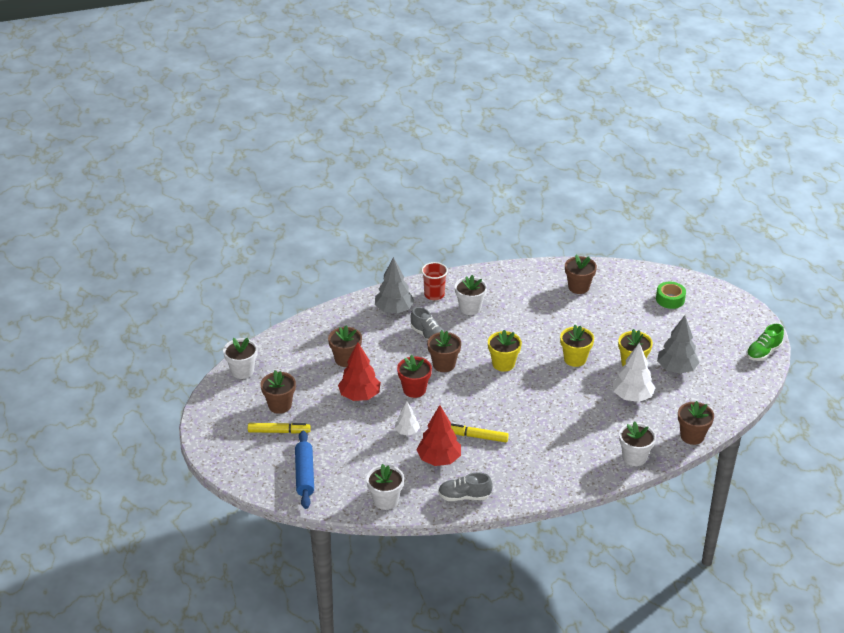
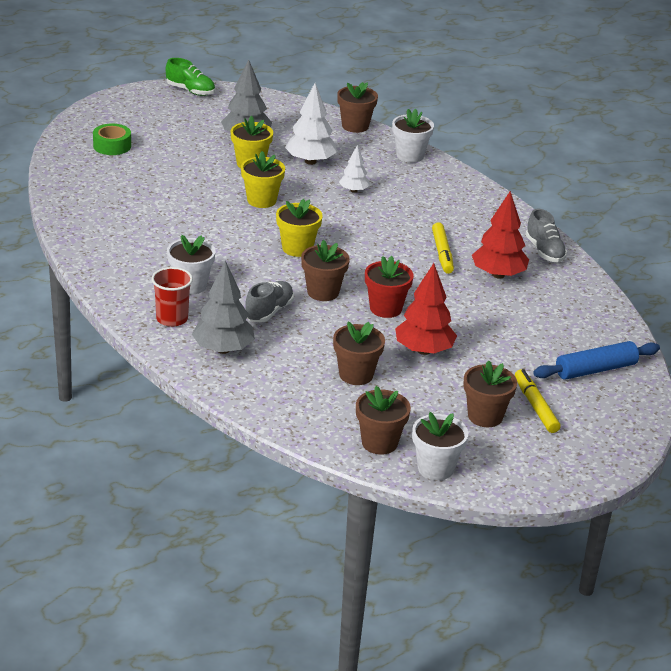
camera: 110 degrees left, 5 degrees down
white flower pot [366,464,404,510] -> none
white tree [395,401,420,436] -> white tree moved to [339,145,370,193]
brown flower pot [565,254,597,294] -> brown flower pot moved to [356,386,411,455]

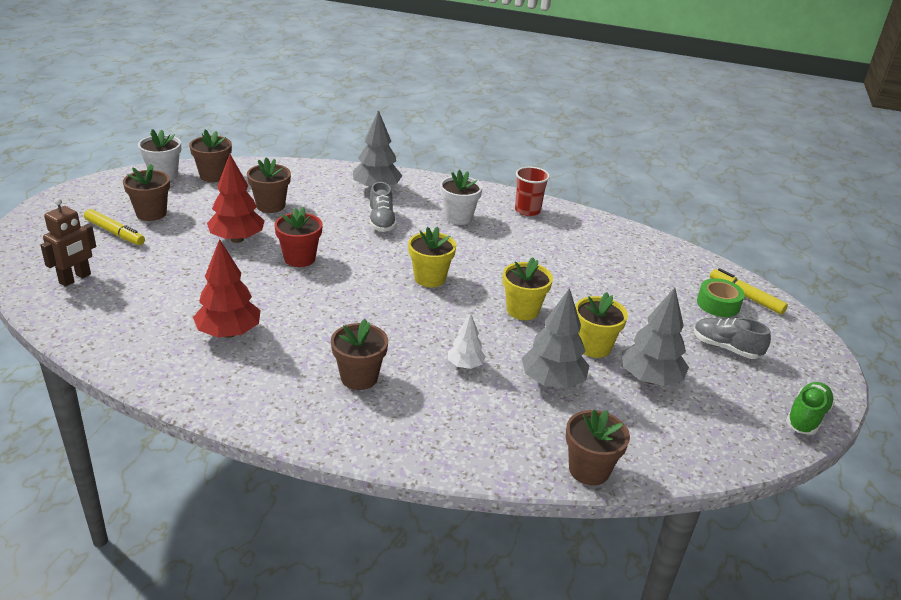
camera: 140 degrees right, 0 degrees up
red cup [152,267,193,327] -> red cup moved to [515,167,550,216]
green shoe [166,58,215,96] -> green shoe turned 135 degrees clockwise [786,382,835,435]
white tree [285,83,337,165] -> grey tree [522,288,589,388]
brown flower pot [301,240,350,301] -> brown flower pot moved to [331,319,388,390]
white flower pot [392,109,434,163] -> none
yellow marker [432,222,454,274] -> yellow marker moved to [710,268,788,315]
grey shoe [525,209,567,262] -> grey shoe moved to [694,318,771,359]
blue rolling pin [533,341,660,380] -> brown robot [40,198,96,287]

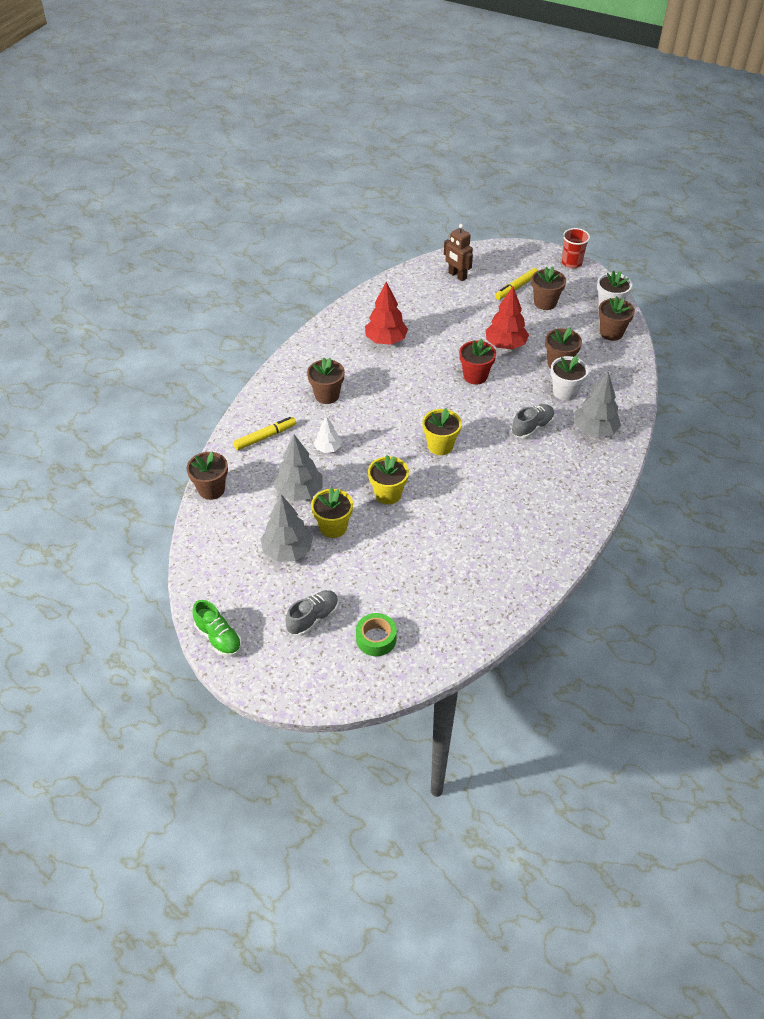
camera: 105 degrees right, 15 degrees up
grey shoe [369,182,397,232] -> grey shoe turned 135 degrees clockwise [512,404,555,438]
white flower pot [440,170,483,225] -> white flower pot moved to [551,356,589,401]
red cup [515,167,550,216] -> red cup moved to [562,228,590,268]
yellow marker [710,268,788,315] -> yellow marker moved to [233,417,296,450]

